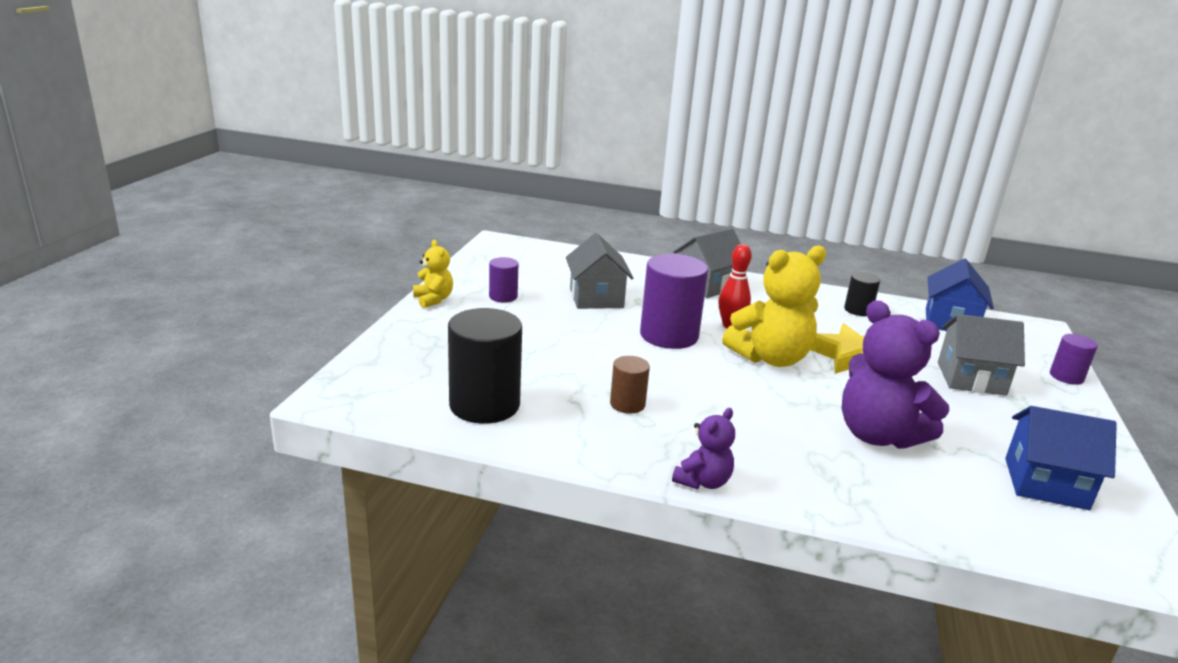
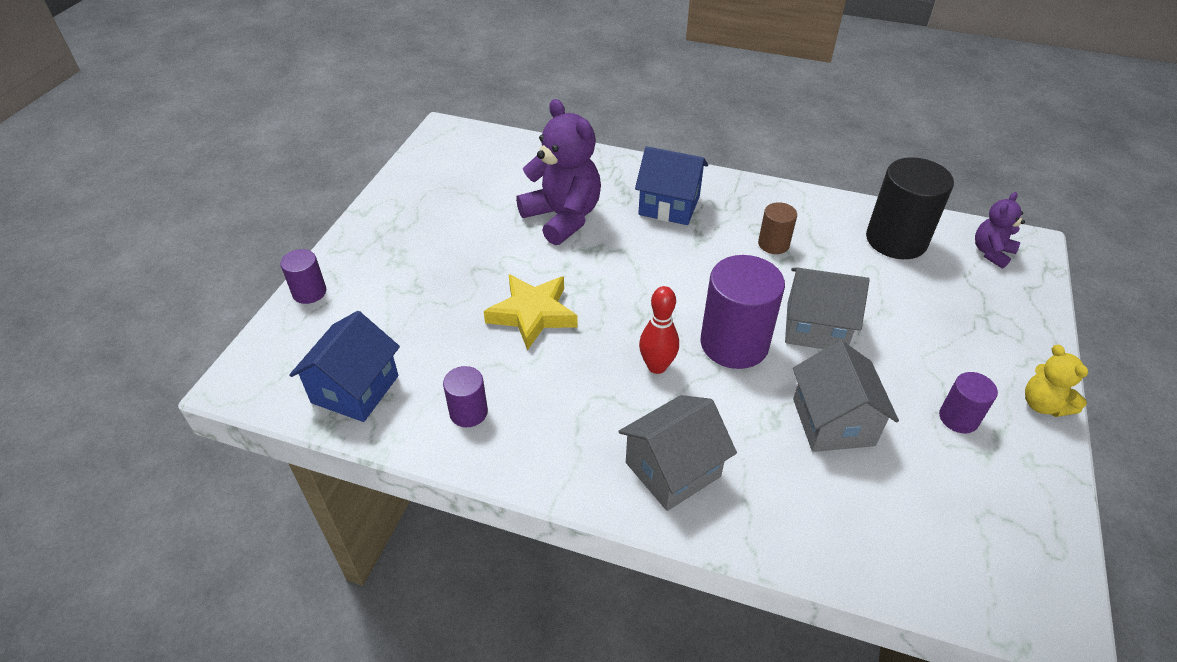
camera: 175 degrees left, 20 degrees up
purple teddy bear [672,408,735,489] -> purple teddy bear moved to [975,192,1025,269]
yellow teddy bear [722,245,826,367] -> none
black cylinder [844,272,880,316] -> purple cylinder [443,366,488,427]
grey house [938,314,1025,396] -> grey house moved to [785,268,870,349]
blue house [1005,406,1117,510] -> blue house moved to [635,146,708,225]

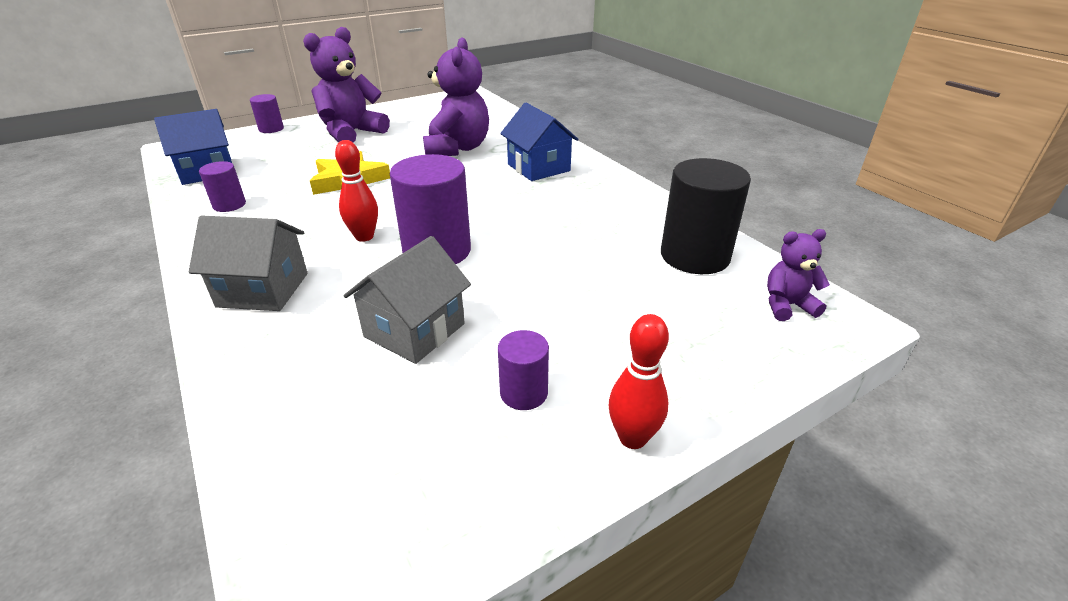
camera: 40 degrees right, 10 degrees down
brown cylinder [758,202,797,254] -> none
grey house [785,268,870,349] -> none
yellow teddy bear [1025,345,1088,417] -> red bowling pin [609,314,669,449]
none -> purple teddy bear [303,27,390,143]

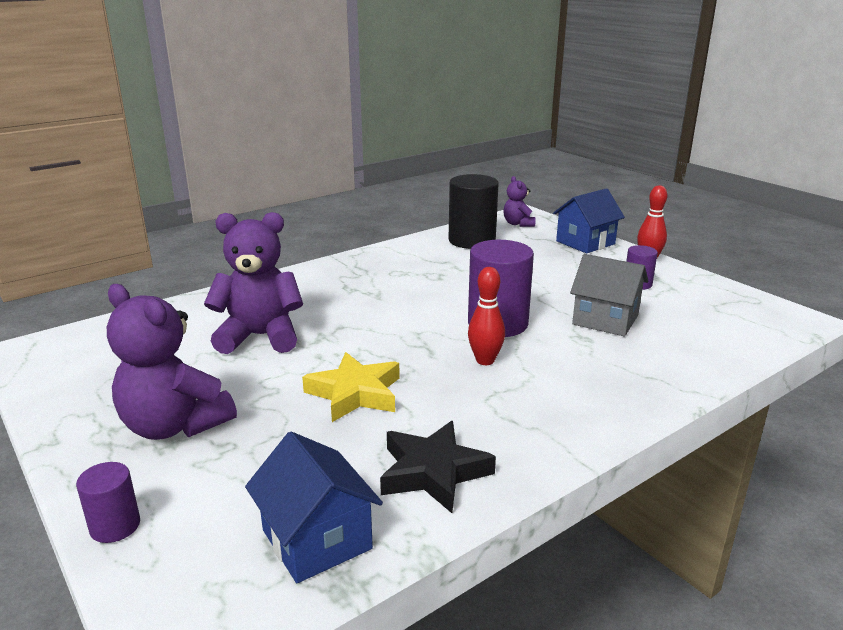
camera: 95 degrees left, 10 degrees down
grey house [189,216,308,311] -> none
purple cylinder [199,161,246,212] -> black star [380,421,496,513]
blue house [500,103,579,181] -> blue house moved to [553,188,625,253]

